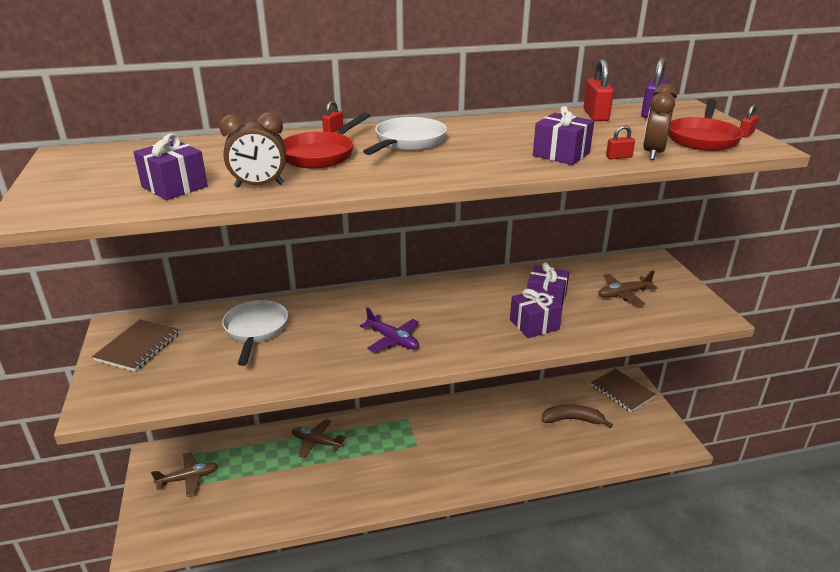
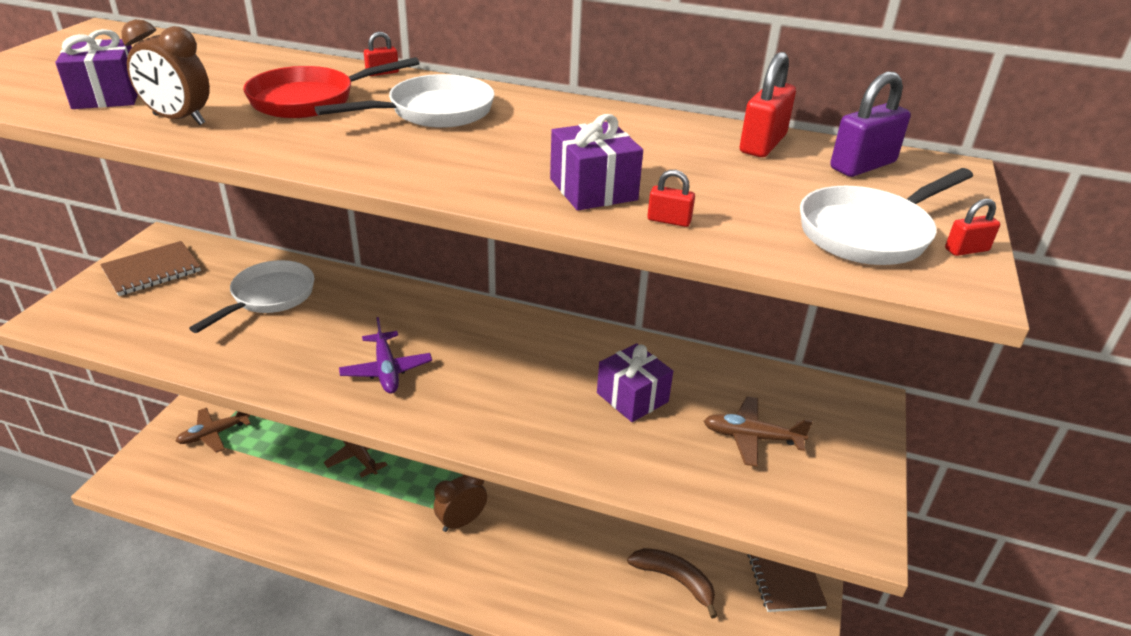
camera: 30 degrees right, 5 degrees up
brown plane [151,452,218,497] -> brown plane turned 135 degrees clockwise [176,408,251,453]
purple gift [510,289,563,338] -> none
brown clock [643,83,677,160] -> brown clock moved to [434,474,487,532]
red pan [668,99,744,151] -> white pan [800,168,973,265]

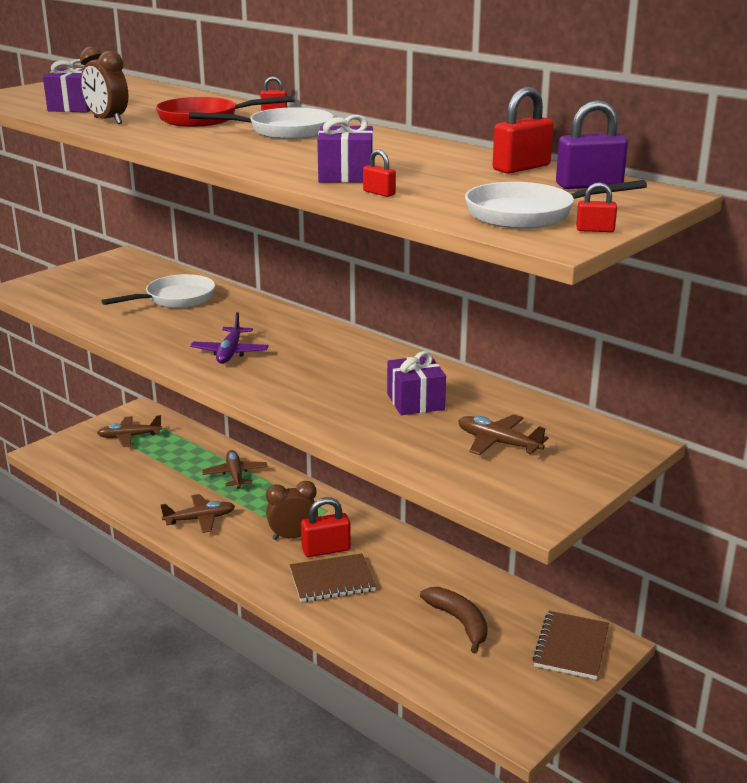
camera: 25 degrees right, 10 degrees down
brown notebook [100,241,201,296] -> brown notebook moved to [290,554,376,602]
none -> brown plane [161,494,235,533]
none -> red padlock [301,497,351,557]

